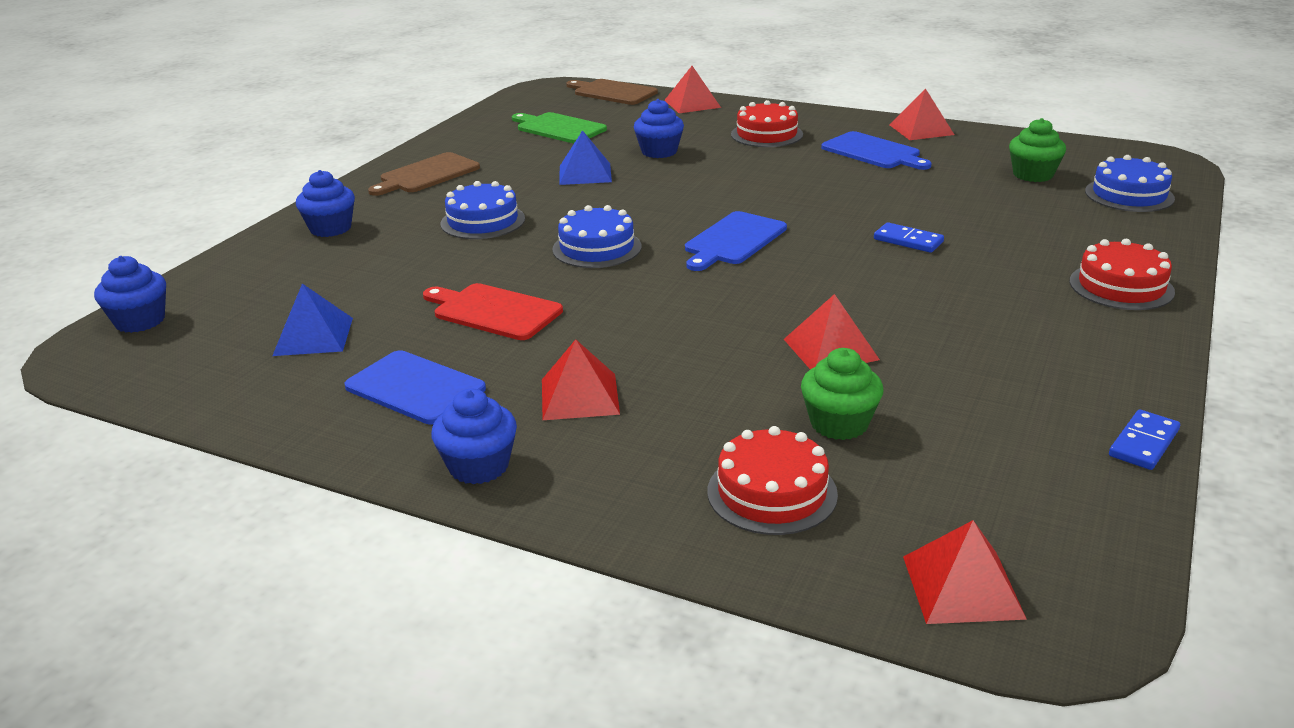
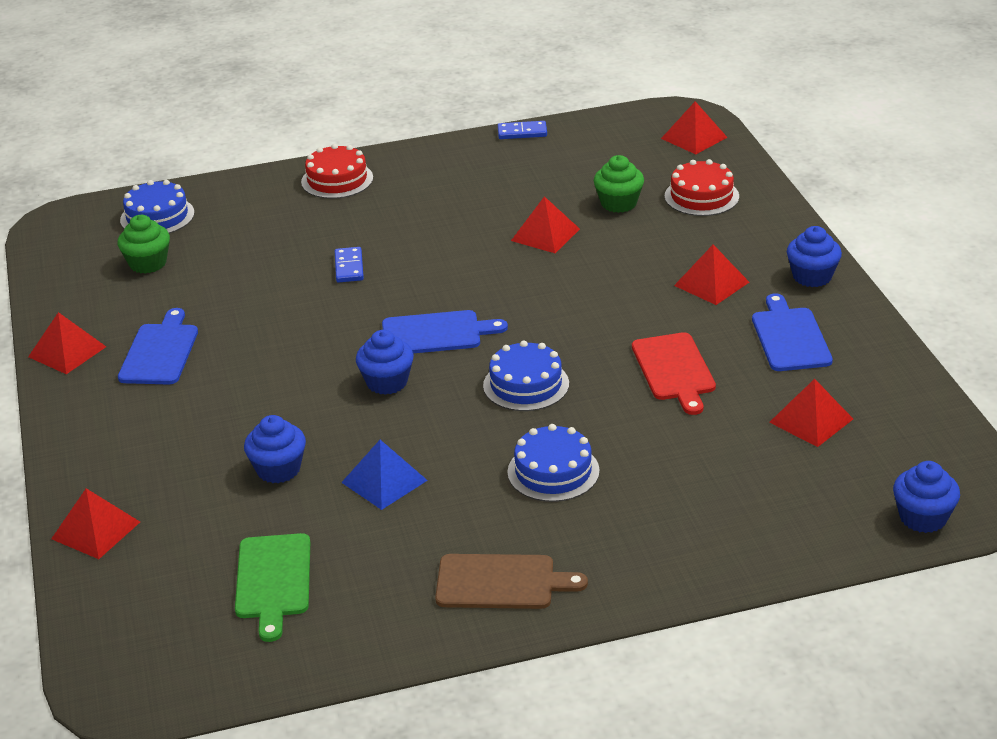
camera: 130 degrees left, 5 degrees up
blue pyramid [272,283,353,356] -> red pyramid [769,379,853,447]
blue cupcake [296,170,355,237] -> blue cupcake moved to [356,330,414,395]
brown cutting board [566,79,658,105] -> none
red cake [731,100,803,147] -> none

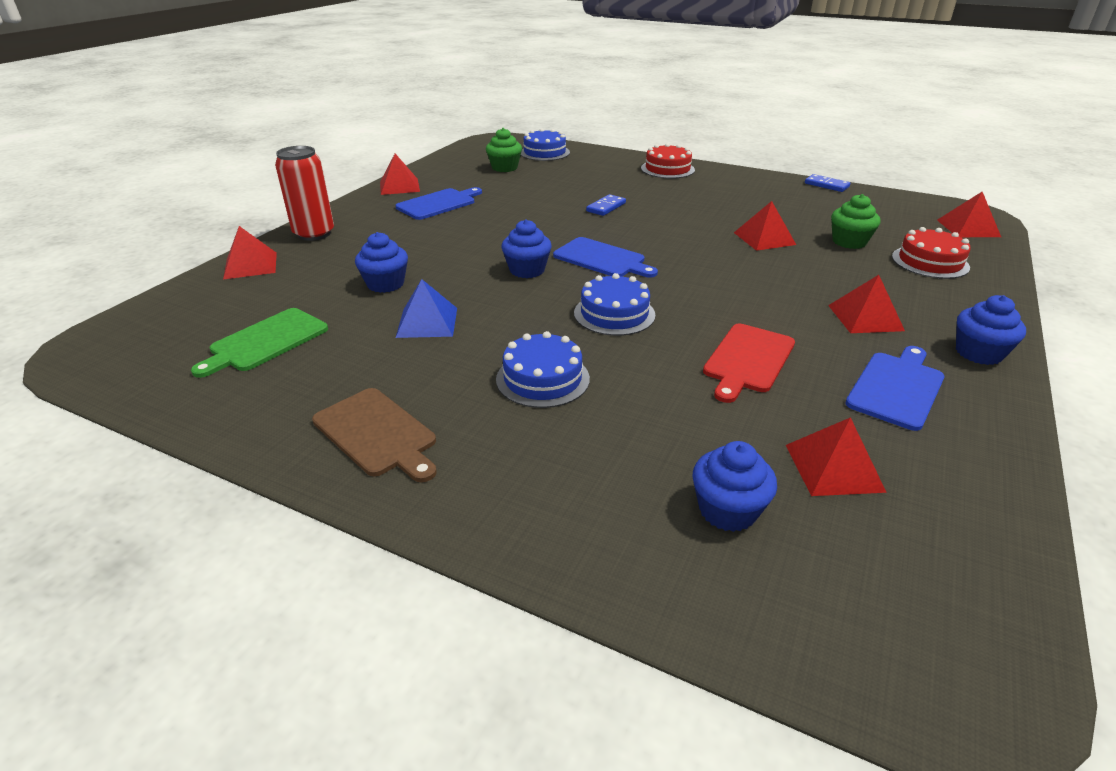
camera: 40 degrees right, 0 degrees up
blue cupcake [893,461,960,533] -> blue cupcake moved to [692,441,777,532]
none -> red can [275,146,334,241]

